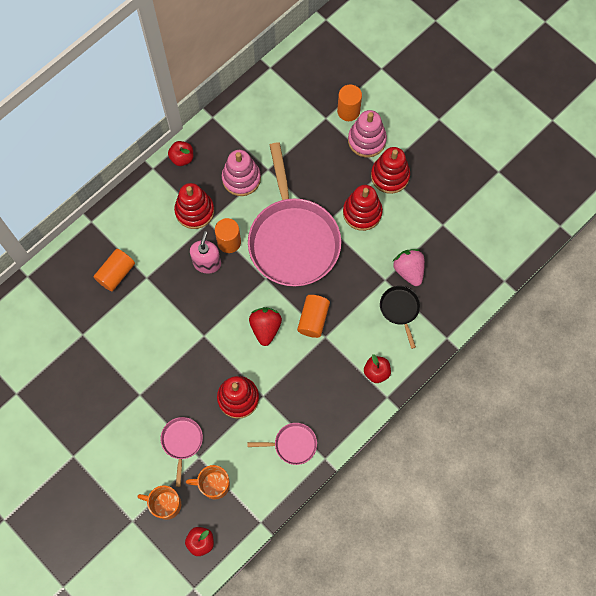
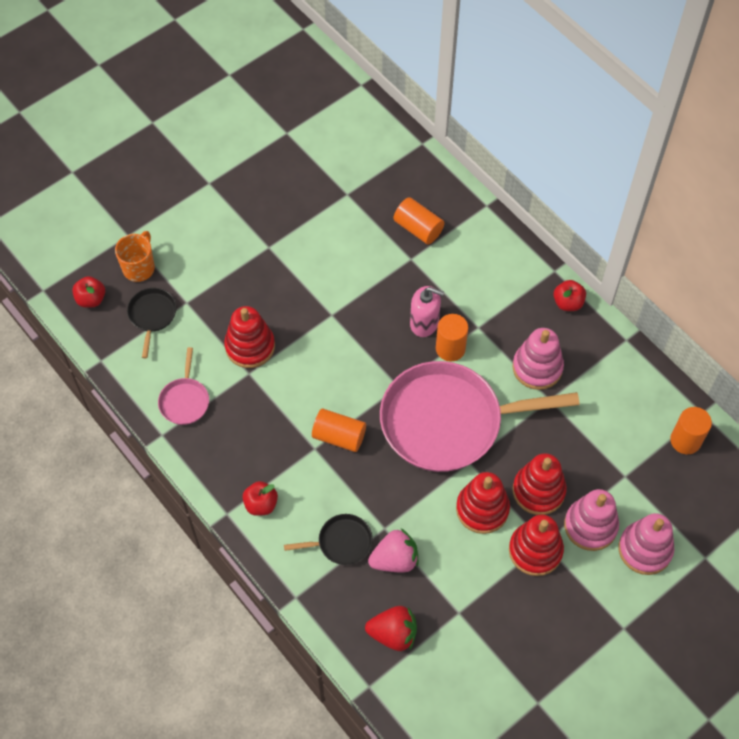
camera: 95 degrees right, 10 degrees down
pink pan [161,417,203,487] -> none
red stacking toy [174,183,214,229] -> red stacking toy moved to [513,453,567,515]
orange mug [186,465,230,500] -> black pan [127,288,177,358]
red strawberry [249,307,282,346] -> red strawberry moved to [365,606,417,651]
orange cylinder [337,84,362,121] -> orange cylinder moved to [670,407,712,454]
none -> pink stacking toy [619,513,674,575]

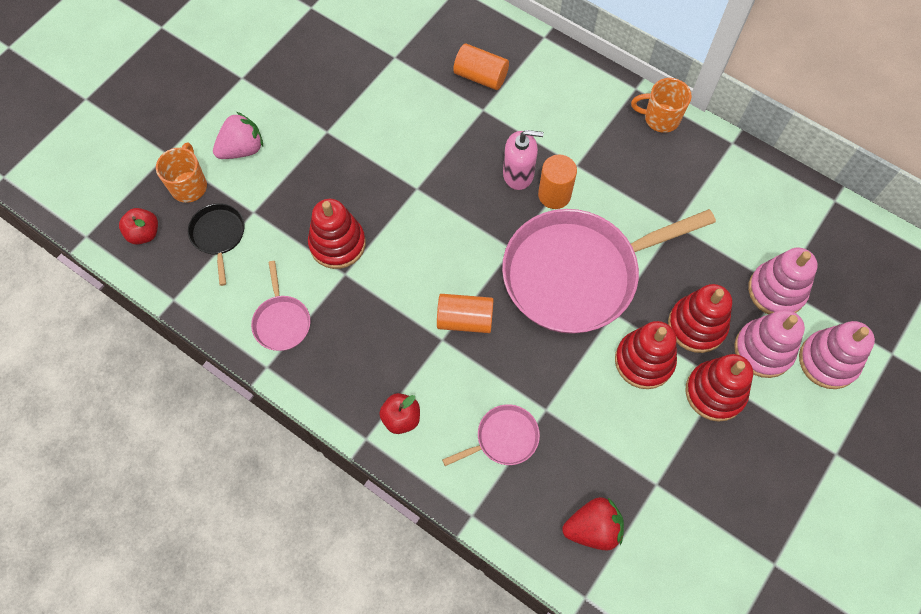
camera: 15 degrees left, 5 degrees up
black pan [284,514,373,565] -> pink pan [442,404,540,466]
pink strawberry [368,528,418,572] -> pink strawberry moved to [213,112,263,159]
pink stacking toy [512,328,564,390] -> pink stacking toy moved to [748,248,818,314]
red apple [554,280,586,311] -> orange mug [631,78,692,133]
orange cylinder [670,407,712,454] -> none

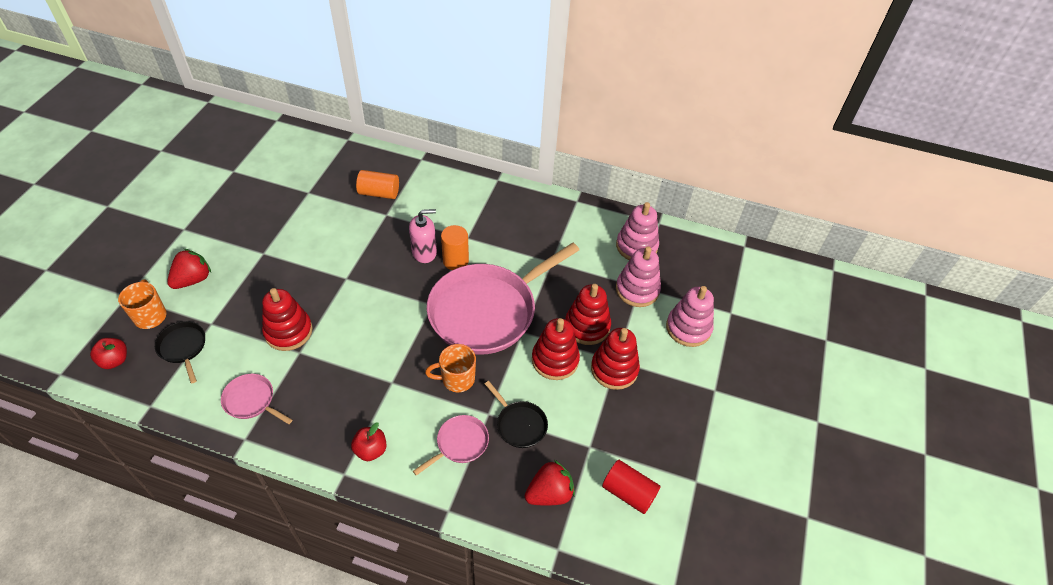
camera: 20 degrees left, 15 degrees down
pink strawberry [213,112,263,159] -> red strawberry [167,249,211,289]
pink pan [251,261,311,351] -> pink pan turned 150 degrees clockwise [221,374,292,424]
orange cylinder [437,294,494,333] -> none
orange mug [631,78,692,133] -> orange mug moved to [425,344,476,392]
pink stacking toy [734,310,805,378] -> pink stacking toy moved to [616,202,659,260]
none -> black pan [485,381,548,448]
none -> red cylinder [602,460,661,514]

